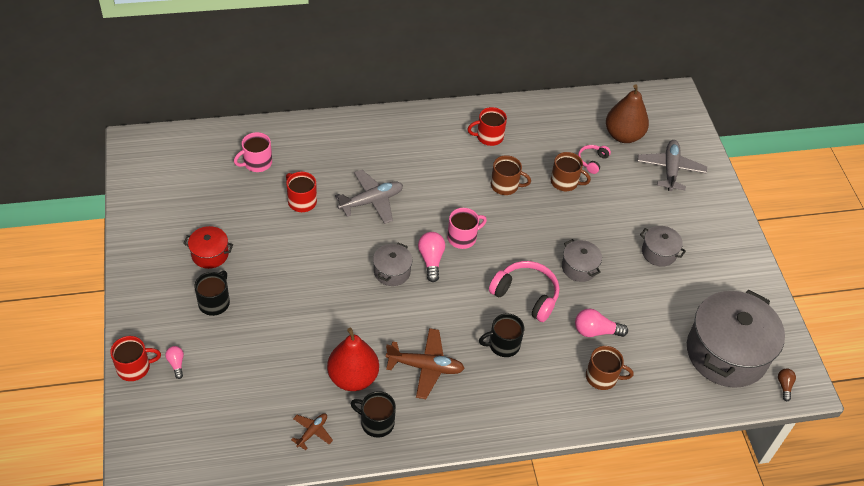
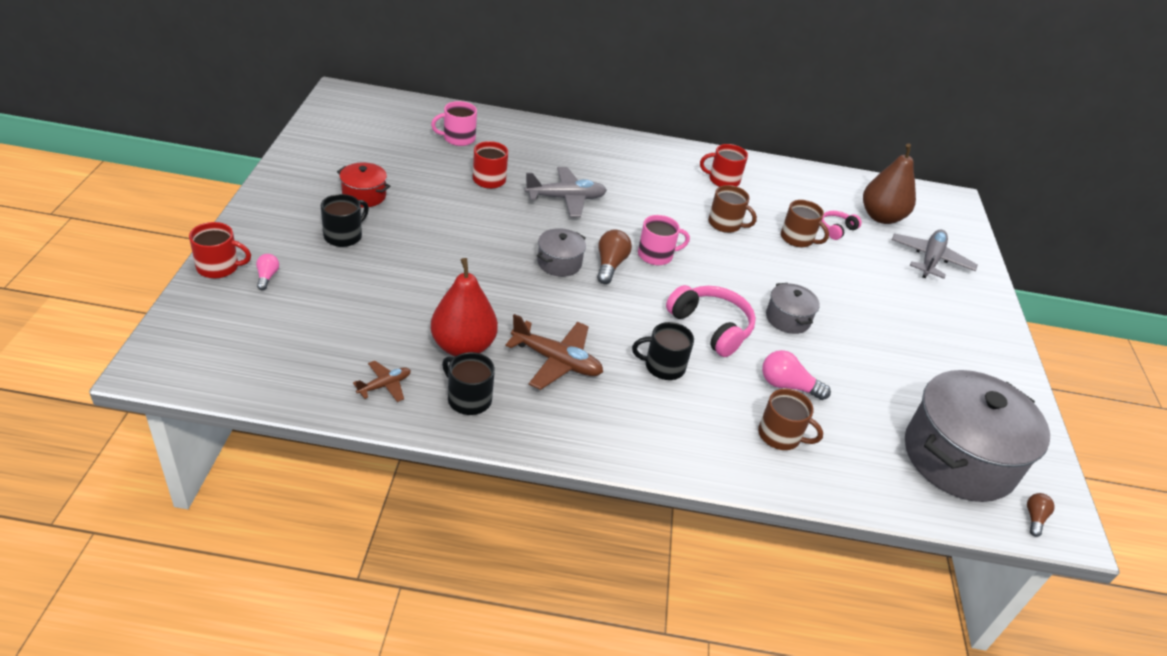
camera: 15 degrees right, 10 degrees down
pink light bulb [418,232,445,282] -> brown light bulb [597,230,632,284]
grey pot [640,226,686,267] -> none

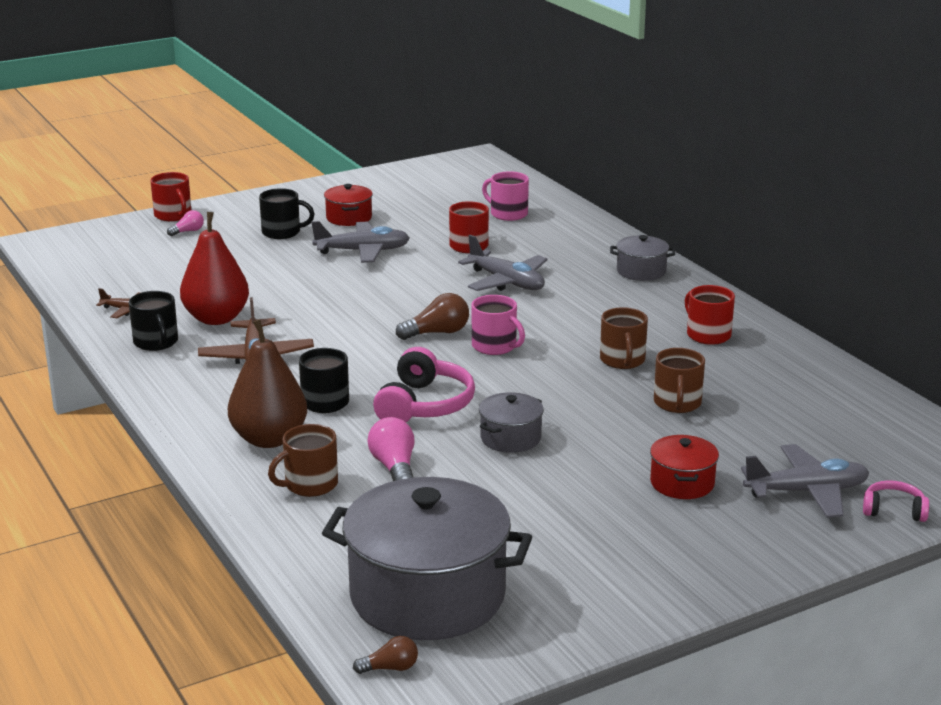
camera: 60 degrees right, 15 degrees down
black mug [442,352,495,415] -> black mug turned 150 degrees clockwise [129,291,178,351]
grey pot [537,228,586,277] -> grey pot moved to [610,235,675,281]
brown mug [758,389,823,450] -> brown mug turned 60 degrees clockwise [268,424,338,497]
pink headphones [822,211,862,240] -> pink headphones moved to [863,480,929,522]
brown pear [863,144,916,224] -> brown pear moved to [228,319,307,448]
none -> grey plane [311,221,410,263]
none -> red pot [650,435,719,499]

